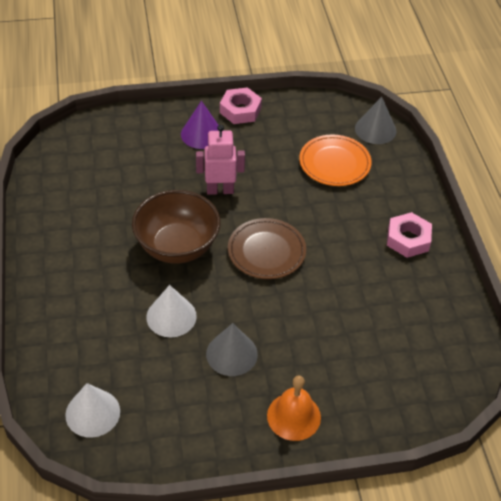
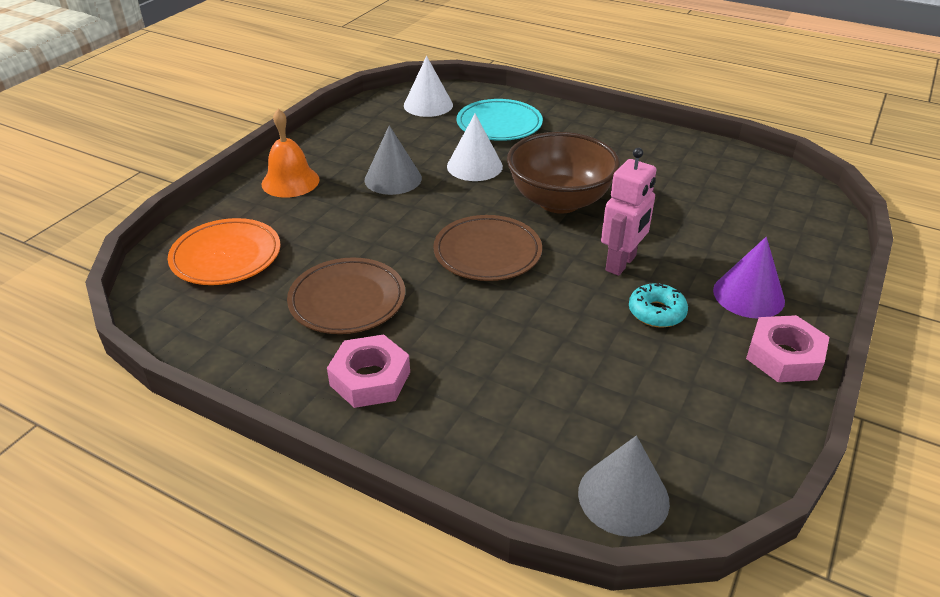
camera: 130 degrees right, 10 degrees down
orange plate [299,134,372,186] -> orange plate moved to [168,218,280,285]
none -> brown plate [287,258,405,334]
none -> turquoise plate [457,99,543,141]
none -> turquoise donut [629,283,688,327]

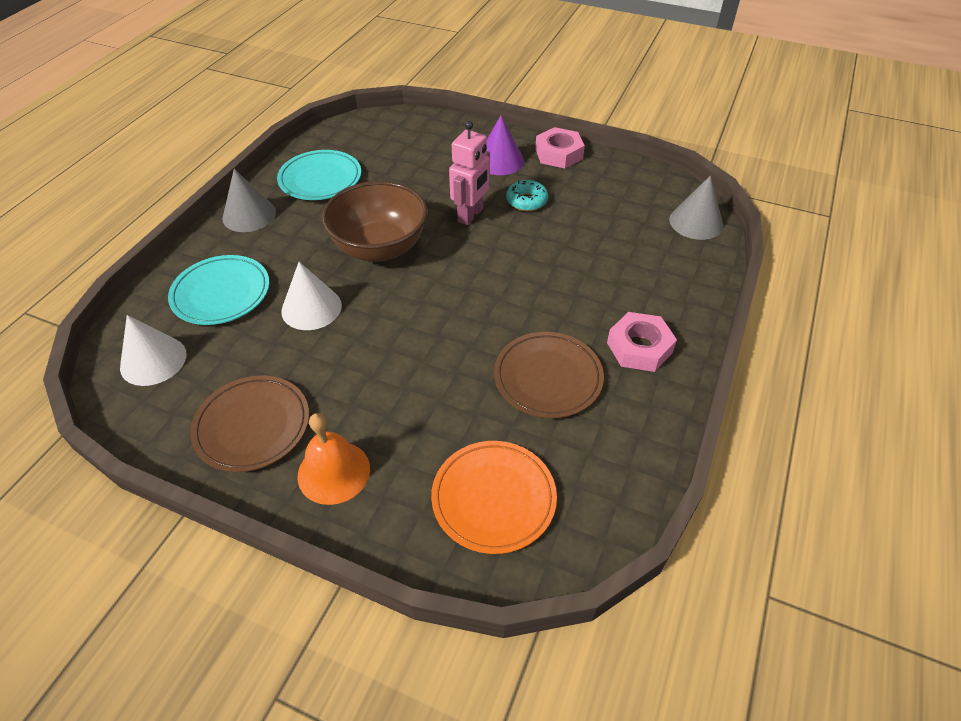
camera: 95 degrees left, 10 degrees up
grey cone [364,125,422,195] -> grey cone moved to [222,169,276,232]
brown plate [433,215,542,281] -> brown plate moved to [190,375,309,472]
pink robot [601,148,656,276] -> pink robot turned 90 degrees clockwise [449,121,490,225]
none -> turquoise plate [277,150,361,200]

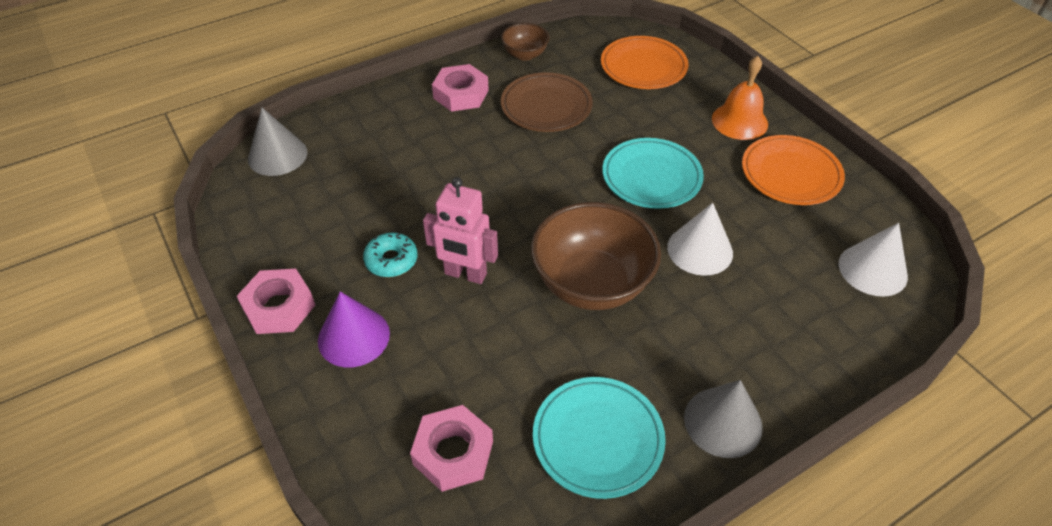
camera: 145 degrees left, 0 degrees up
turquoise plate [168,255,270,325] -> turquoise plate moved to [602,138,704,209]
brown plate [190,375,309,472] -> orange plate [742,135,845,205]
pink robot [449,121,490,225] -> pink robot turned 135 degrees counterclockwise [423,177,498,284]
none -> pink nut [410,405,493,492]
none -> brown bowl [501,23,549,61]

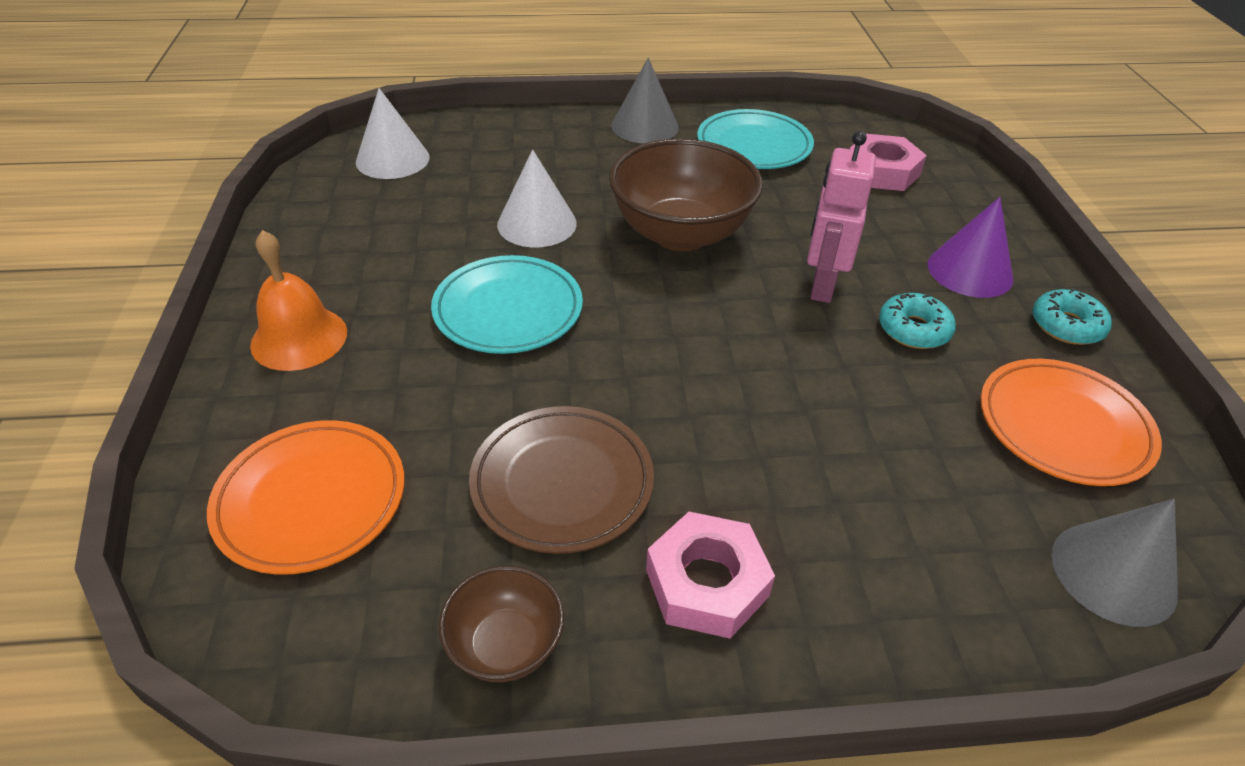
camera: 155 degrees left, 5 degrees down
pink nut [237,269,315,334] -> turquoise donut [1033,288,1112,345]
pink robot [423,177,498,284] -> pink robot turned 120 degrees counterclockwise [807,131,876,303]
orange plate [742,135,845,205] -> orange plate moved to [981,359,1162,486]

